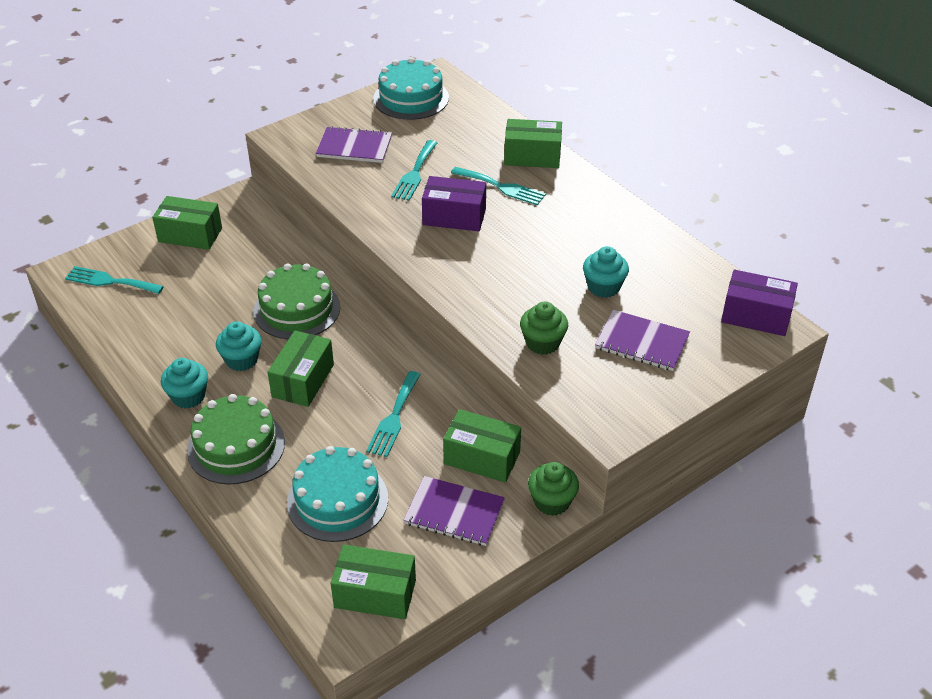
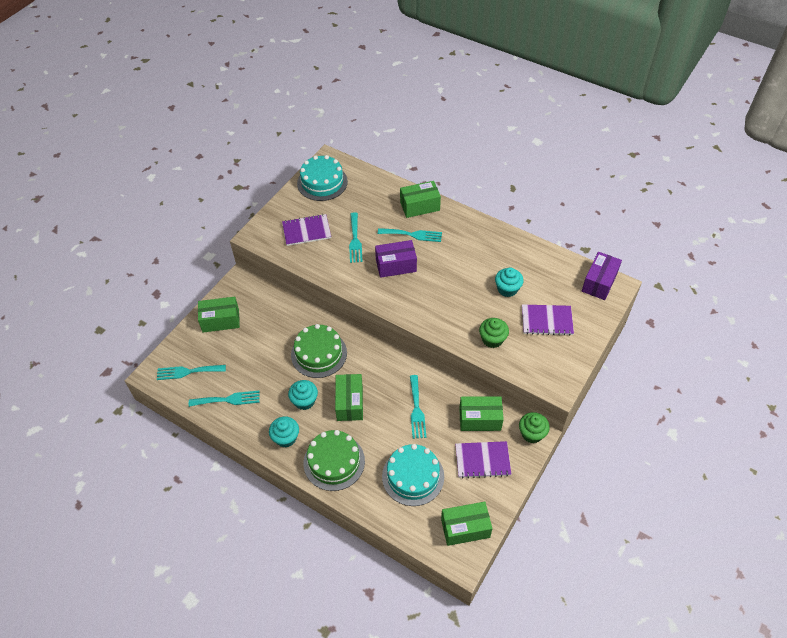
camera: 20 degrees left, 10 degrees up
purple box [721,269,798,336] -> purple box turned 60 degrees counterclockwise [582,252,622,300]
none -> turquoise fork [189,391,260,407]

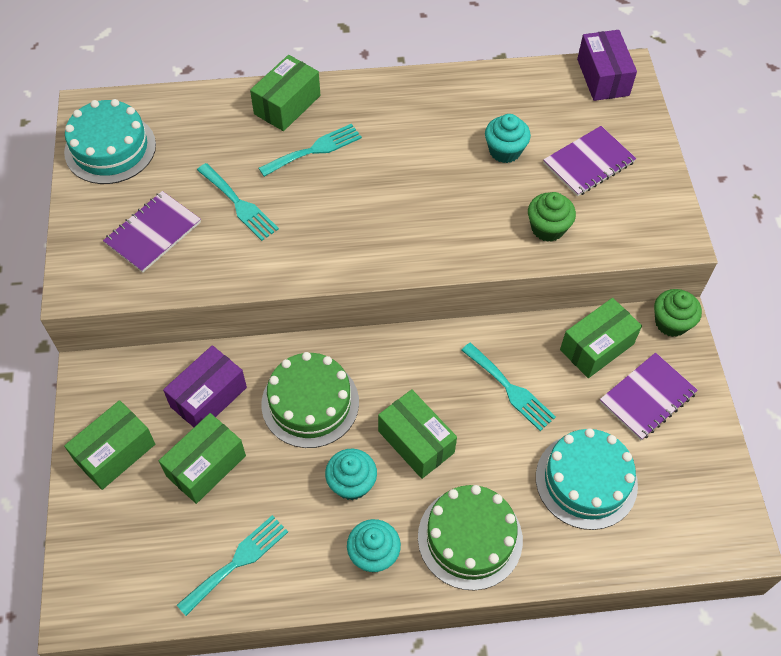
camera: 40 degrees left, 5 degrees up
turquoise fork [157,365,226,380] -> none
purple box [375,240,417,278] -> purple box moved to [163,345,247,427]
green box [441,502,493,546] -> green box moved to [159,413,246,504]

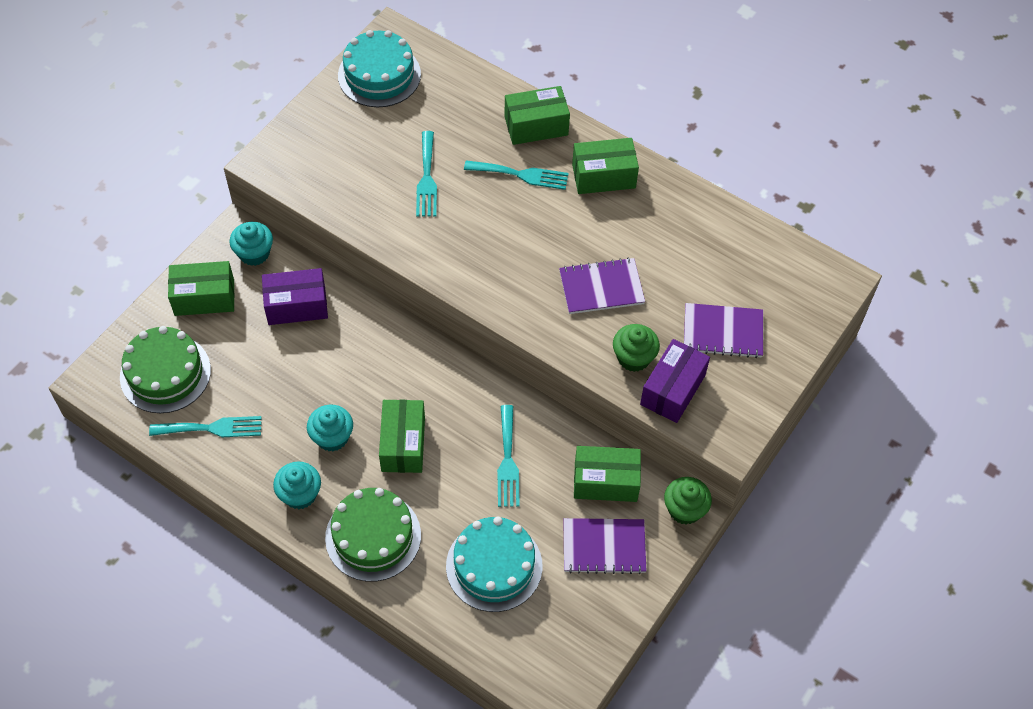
camera: 40 degrees right, 0 degrees up
purple notebook [103,191,201,273] -> purple notebook moved to [559,257,645,314]
green box [159,413,246,504] -> green box moved to [572,138,639,194]
green cake [261,352,359,448] -> green cake moved to [120,326,211,413]
turquoise cupcake [485,114,531,163] -> turquoise cupcake moved to [230,222,273,266]
purple box [577,30,637,101] -> purple box moved to [640,339,710,423]

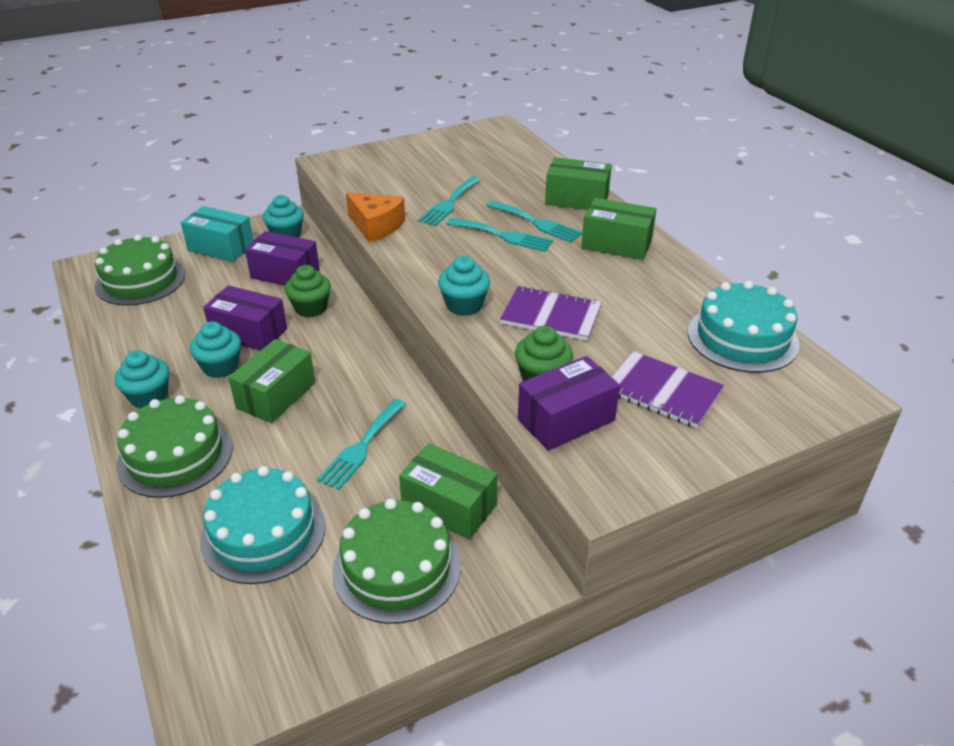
camera: 30 degrees right, 20 degrees down
turquoise fork [149,416,262,437] -> turquoise fork moved to [447,218,553,252]
green box [168,261,235,316] -> turquoise box [181,206,254,262]
turquoise cake [338,30,421,107] -> turquoise cake moved to [688,281,799,373]
purple notebook [564,518,646,574] -> green cake [332,499,461,624]
green cupcake [664,477,712,524] -> green cupcake moved to [285,265,331,317]
none -> purple box [203,285,287,351]
none -> orange cheese [346,193,405,242]
none -> turquoise cupcake [438,256,490,316]

